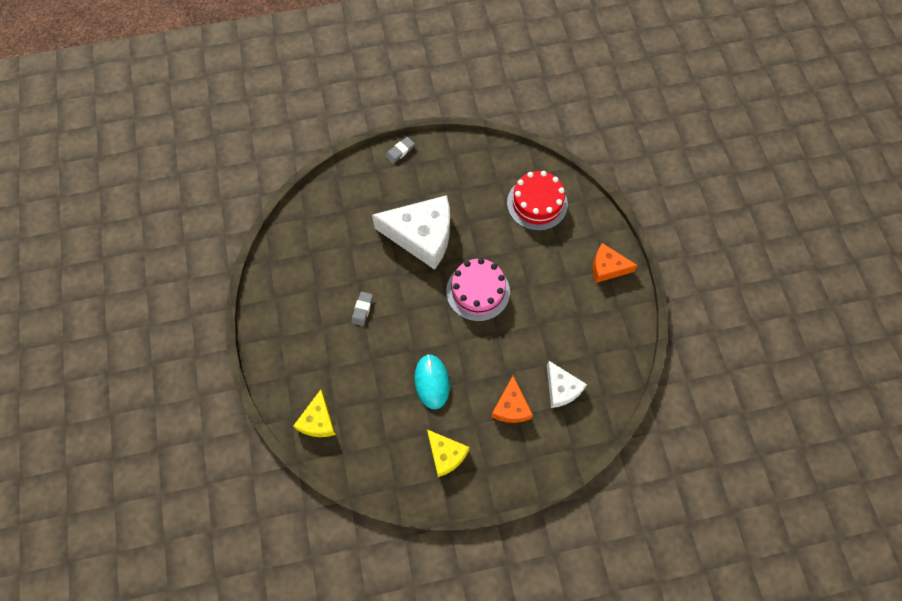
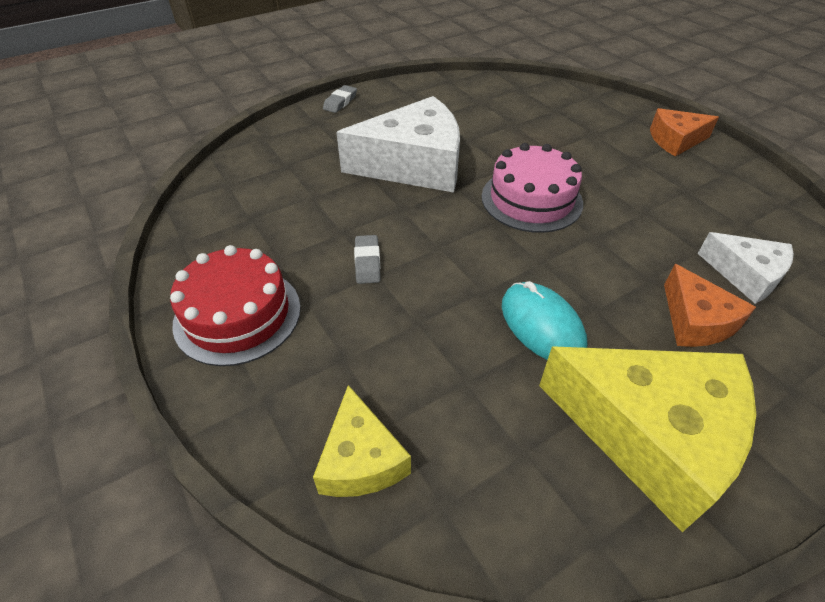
camera: 20 degrees left, 20 degrees down
yellow cheese [427,429,469,477] -> yellow cheese [539,346,756,532], size x1.87
red cake [507,171,568,231] -> red cake moved to [170,245,301,366]

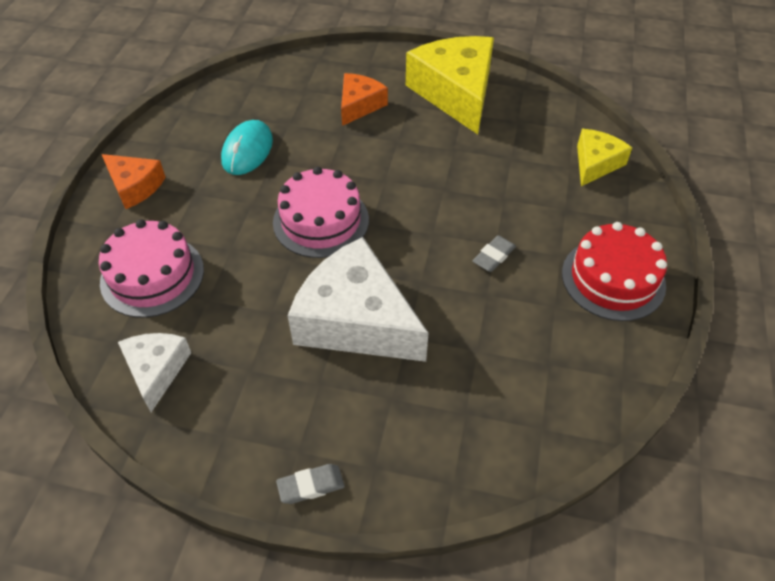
camera: 135 degrees left, 5 degrees up
turquoise mouse [502,281,587,360] -> turquoise mouse moved to [221,120,273,175]
white cheese [698,232,794,304] -> white cheese moved to [118,333,191,412]
none -> pink cake [99,219,204,318]

